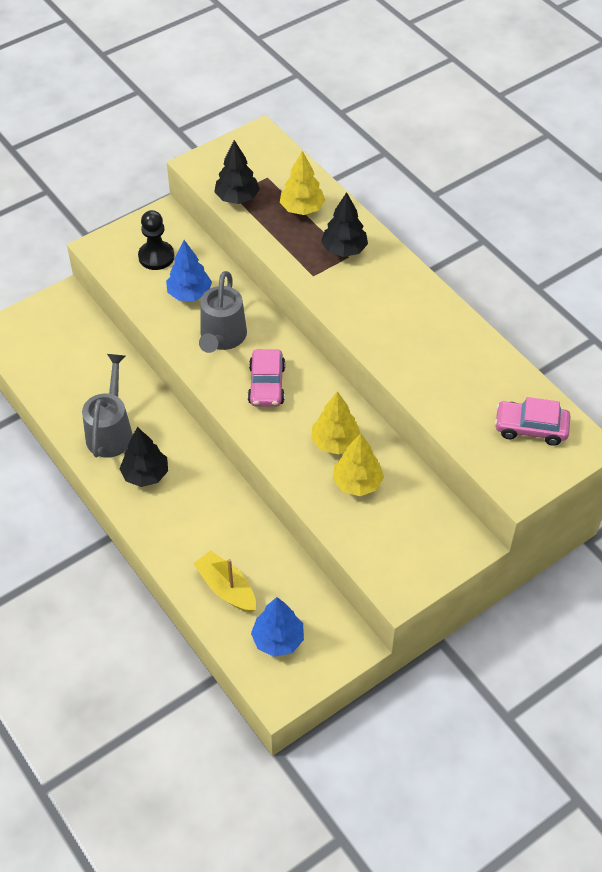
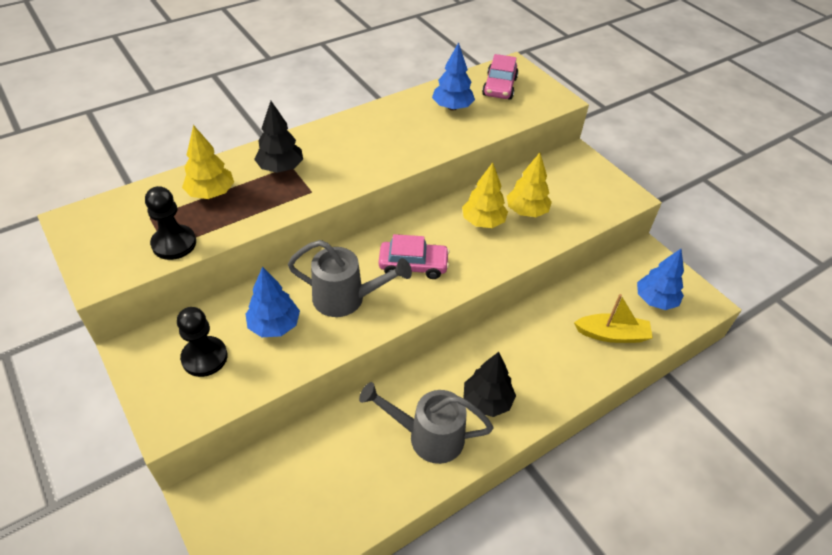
camera: 90 degrees left, 5 degrees down
yellow boat [193,550,256,612] -> yellow boat turned 135 degrees counterclockwise [574,294,653,343]
black tree [214,140,260,204] -> black pawn [145,186,196,260]
none -> blue tree [432,42,475,111]

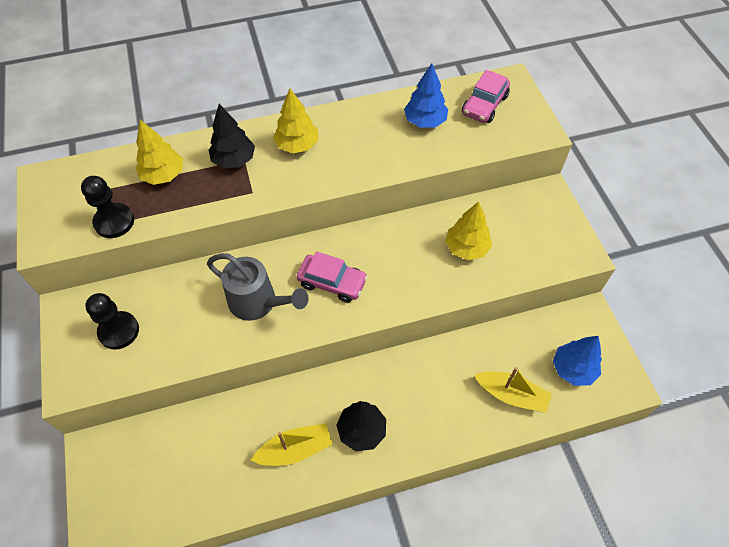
camera: 20 degrees right, 10 degrees up
blue tree [245,267,300,337] -> none
grey watering can [359,382,493,464] -> yellow boat [251,423,332,466]
yellow tree [462,162,508,228] -> yellow tree moved to [273,88,319,153]

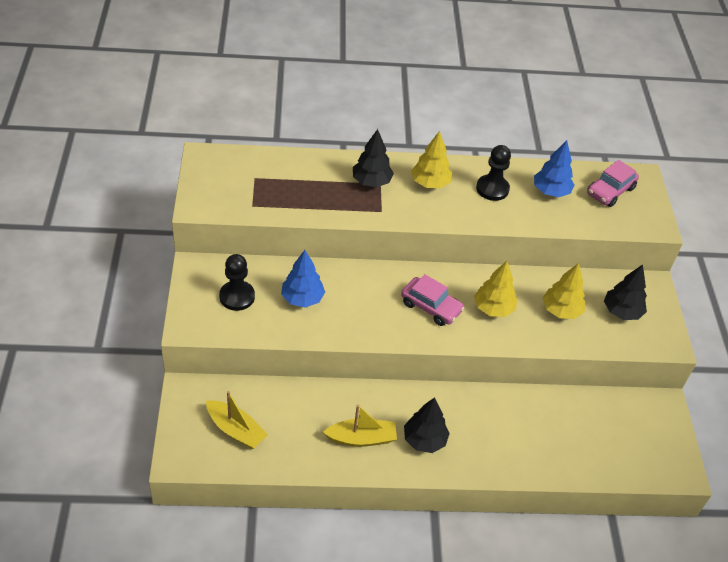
camera: 10 degrees right, 10 degrees down
black pawn [81,176,134,238] -> black pawn moved to [476,145,511,201]
yellow tree [136,120,183,185] -> yellow tree moved to [474,261,517,317]
grey watering can [207,253,308,321] -> none
yellow boat [474,367,552,413] -> yellow boat moved to [206,391,268,449]
blue tree [553,336,602,386] -> blue tree moved to [281,250,325,308]
none -> black tree [604,265,647,320]

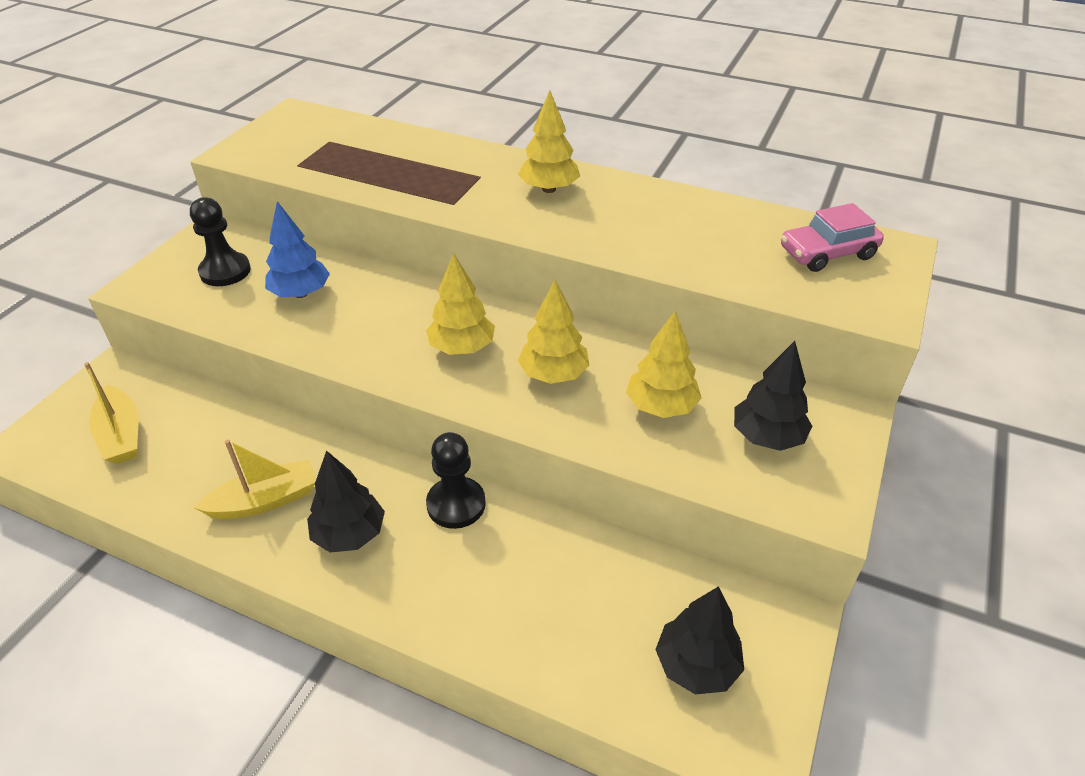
camera: 30 degrees right, 5 degrees down
yellow boat [323,405,397,447] -> yellow boat turned 45 degrees counterclockwise [194,440,316,519]
black tree [353,129,394,187] -> black tree moved to [655,586,744,694]
pink car [401,274,464,326] -> yellow tree [426,253,495,355]
black pawn [476,145,511,201] -> black pawn moved to [426,432,486,529]
blue tree [534,140,574,197] -> none

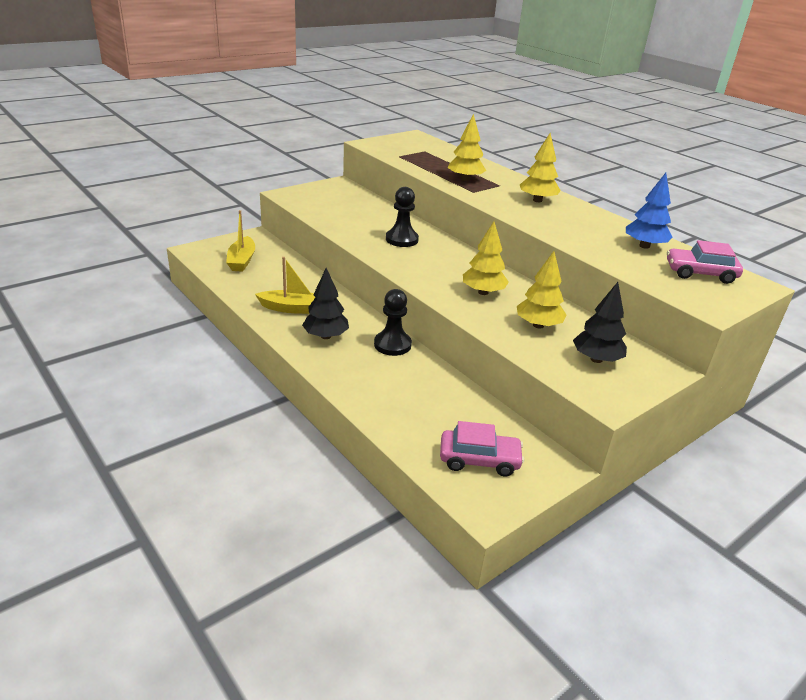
camera: 25 degrees right, 10 degrees down
black pawn [190,197,251,286] -> black pawn moved to [386,187,419,247]
blue tree [265,201,330,298] -> blue tree moved to [626,173,673,249]
yellow tree [426,253,495,355] -> yellow tree moved to [448,114,486,181]
black tree [655,586,744,694] -> pink car [440,421,524,477]

